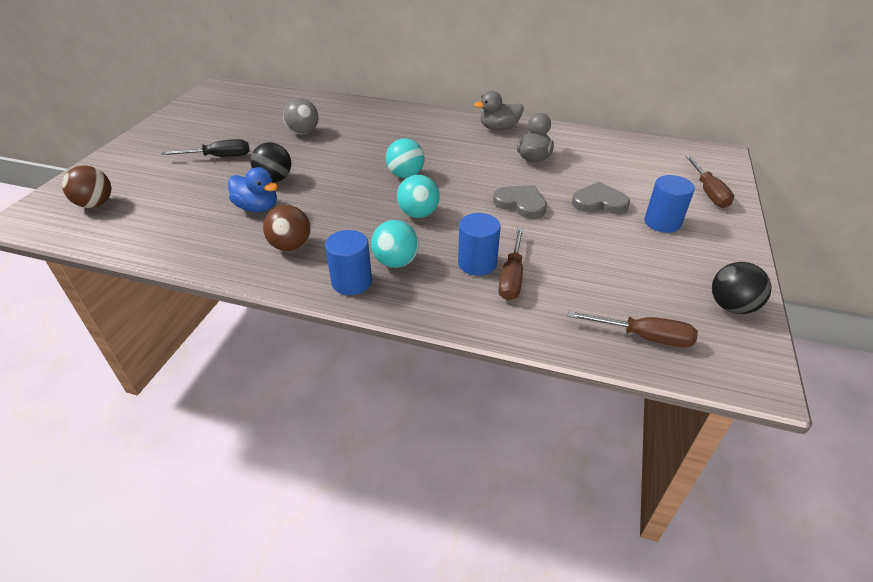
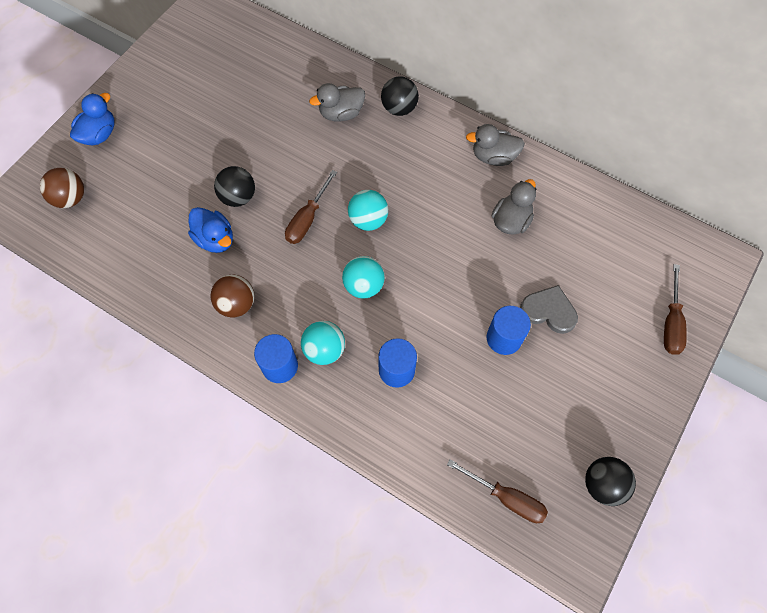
camera: 15 degrees right, 25 degrees up
black screwdriver [161,139,249,157] -> none
grey ball [283,98,319,134] -> none
grey heart [493,185,547,219] -> none
brown screwdriver [498,228,524,301] -> brown screwdriver moved to [285,170,337,244]
blue cylinder [644,175,695,233] -> blue cylinder moved to [487,306,531,355]
none -> blue duck [70,93,115,145]
none -> grey duck [309,83,365,122]
none -> black ball [381,76,419,116]

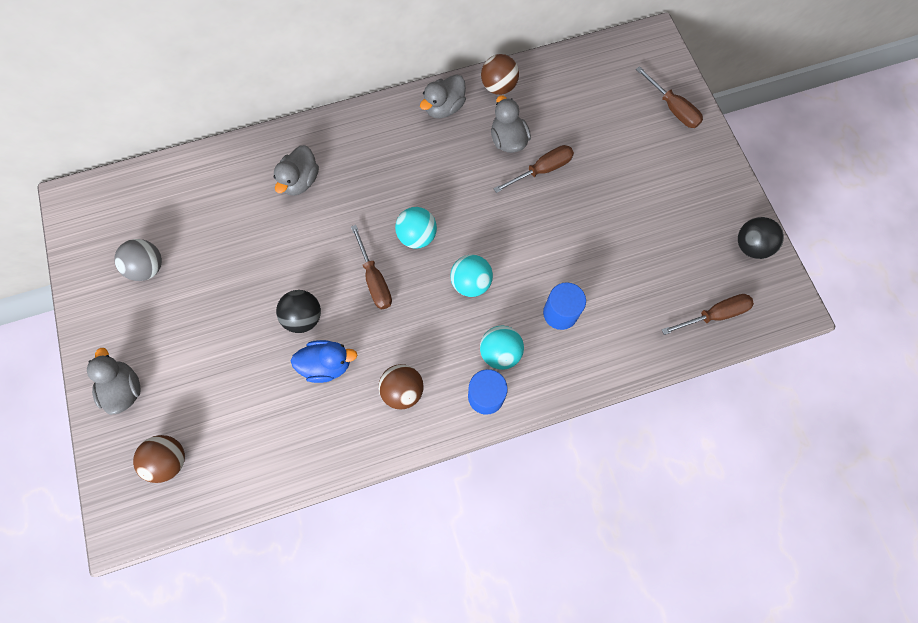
camera: 50 degrees left, 5 degrees up
blue duck [70,93,115,145] -> grey duck [87,348,141,415]
black ball [381,76,419,116] -> none
blue cylinder [487,306,531,355] -> none
grey heart [520,285,578,334] -> none
none -> grey ball [114,239,162,281]
none -> brown ball [481,54,519,95]
none -> brown screwdriver [494,145,574,193]

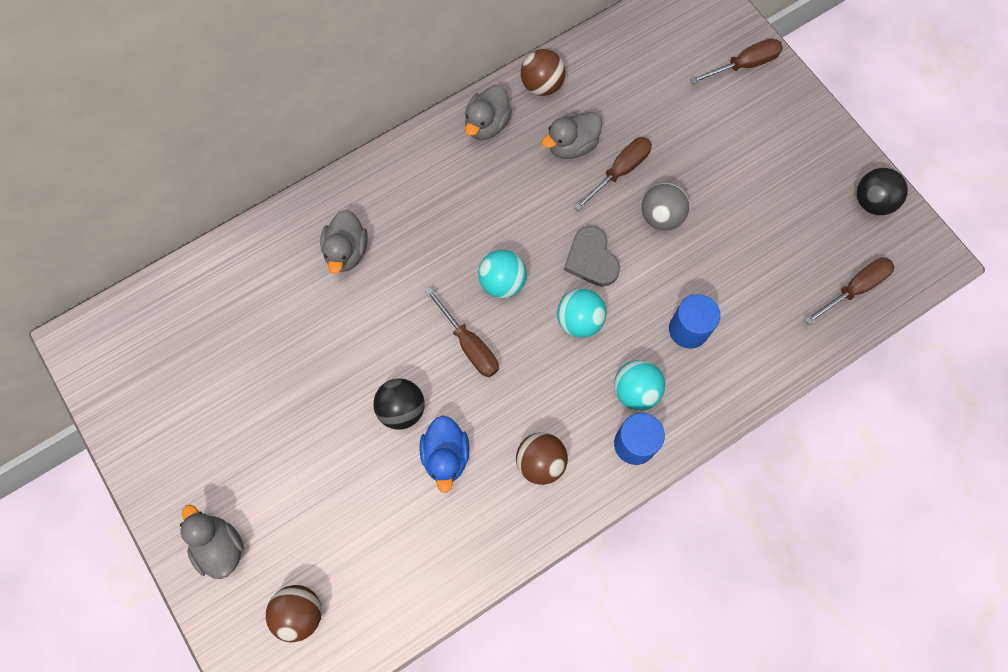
camera: 15 degrees left, 0 degrees up
grey ball [114,239,162,281] -> grey ball moved to [641,183,690,231]
blue duck [291,340,357,383] -> blue duck turned 105 degrees clockwise [419,415,469,493]
grey duck [491,95,531,153] -> grey duck turned 90 degrees counterclockwise [542,112,602,159]
brown screwdriver [636,66,703,128] -> brown screwdriver turned 60 degrees counterclockwise [690,38,783,84]
none -> grey heart [564,226,620,287]

